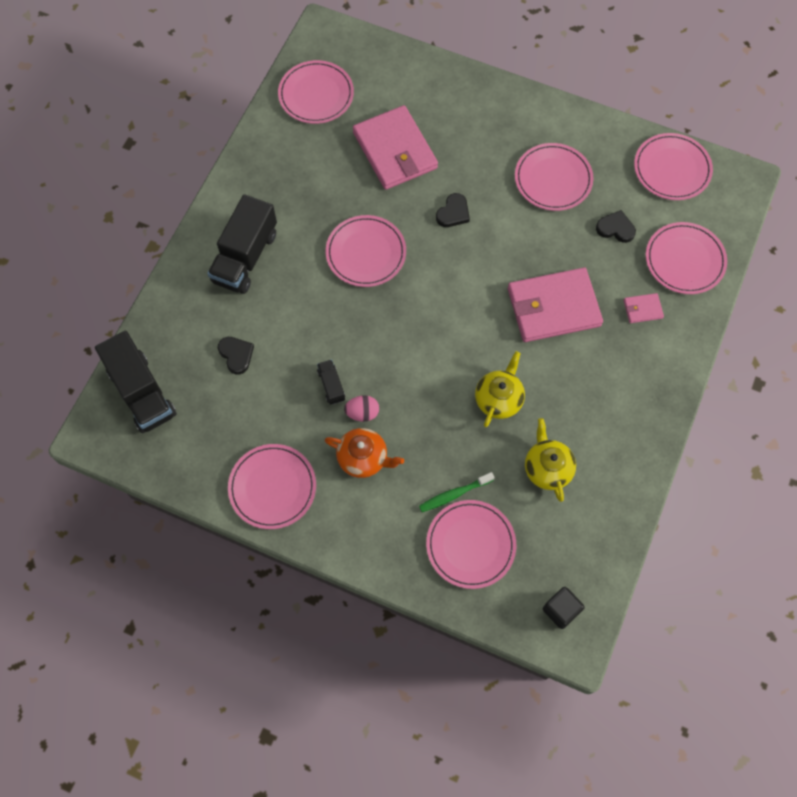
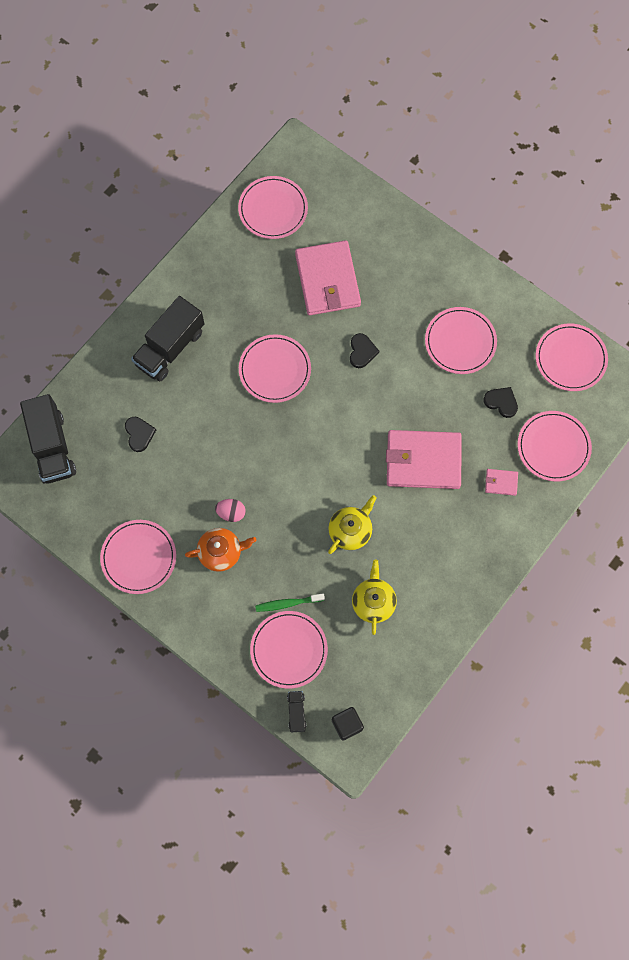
camera: 15 degrees right, 5 degrees up
black truck [317,359,345,405] -> black truck moved to [287,691,306,732]
orange teapot [325,428,404,478] -> orange teapot turned 45 degrees counterclockwise [185,528,256,572]
black heart [436,193,470,227] -> black heart turned 45 degrees counterclockwise [350,333,379,368]

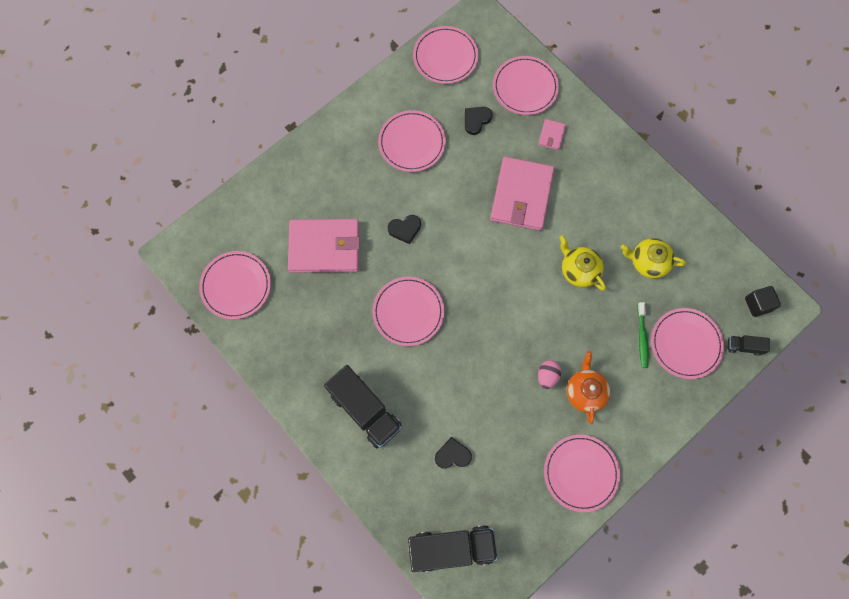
camera: 80 degrees left, 0 degrees up
black heart [350,333,379,368] -> black heart turned 150 degrees clockwise [388,215,421,244]

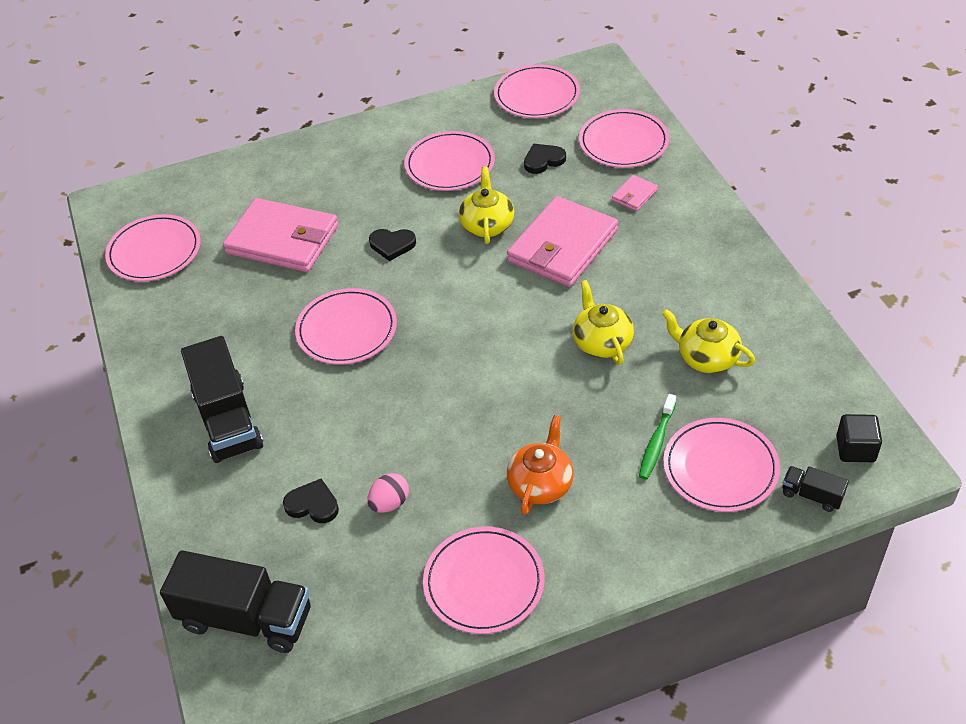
camera: 25 degrees right, 25 degrees down
pink egg [538,360,561,389] -> pink egg moved to [367,473,409,513]
none -> yellow teapot [459,166,514,244]

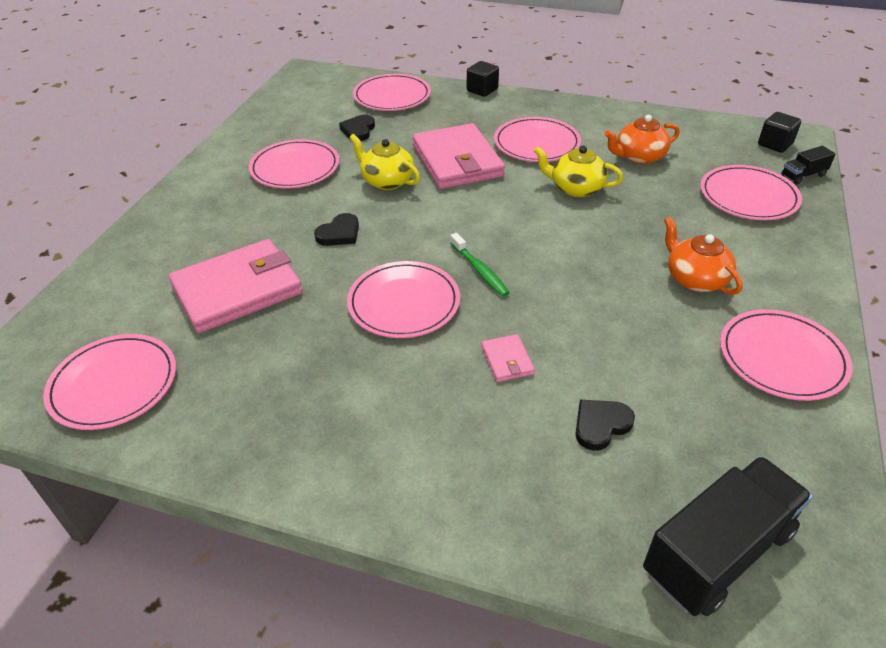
camera: 55 degrees left, 5 degrees down
black truck [181,336,263,463] -> none
pink egg [367,473,409,513] -> none
pink plate [494,64,580,118] -> pink plate moved to [494,117,581,162]
pink wallet [612,175,658,211] -> pink wallet moved to [481,334,535,382]
green toothbrush [639,394,676,480] -> green toothbrush moved to [450,233,510,297]
yellow teapot [662,309,755,373] -> orange teapot [605,115,679,164]
none -> black cube [467,61,499,97]

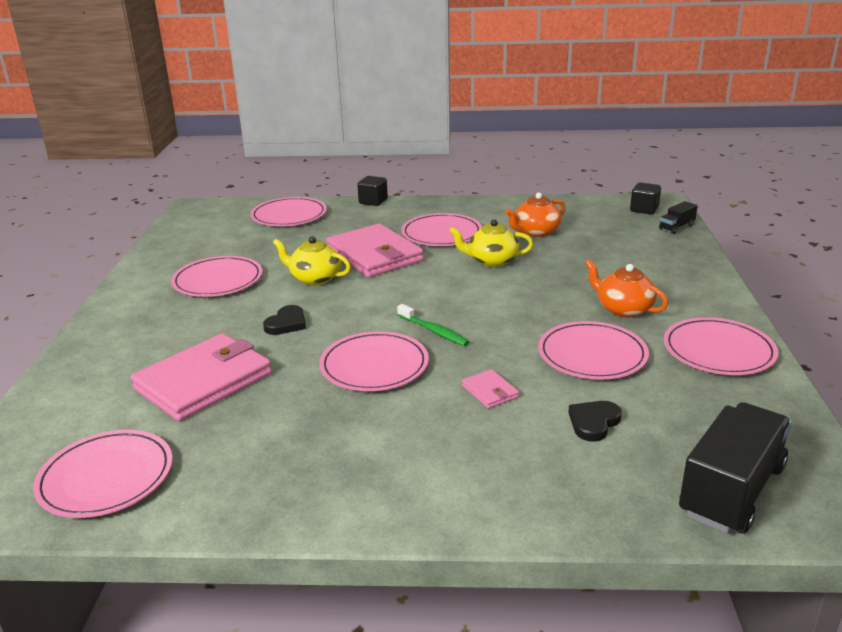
camera: 15 degrees left, 15 degrees down
black heart [339,115,375,141] -> none
pink plate [700,165,802,220] -> pink plate moved to [538,321,649,380]

